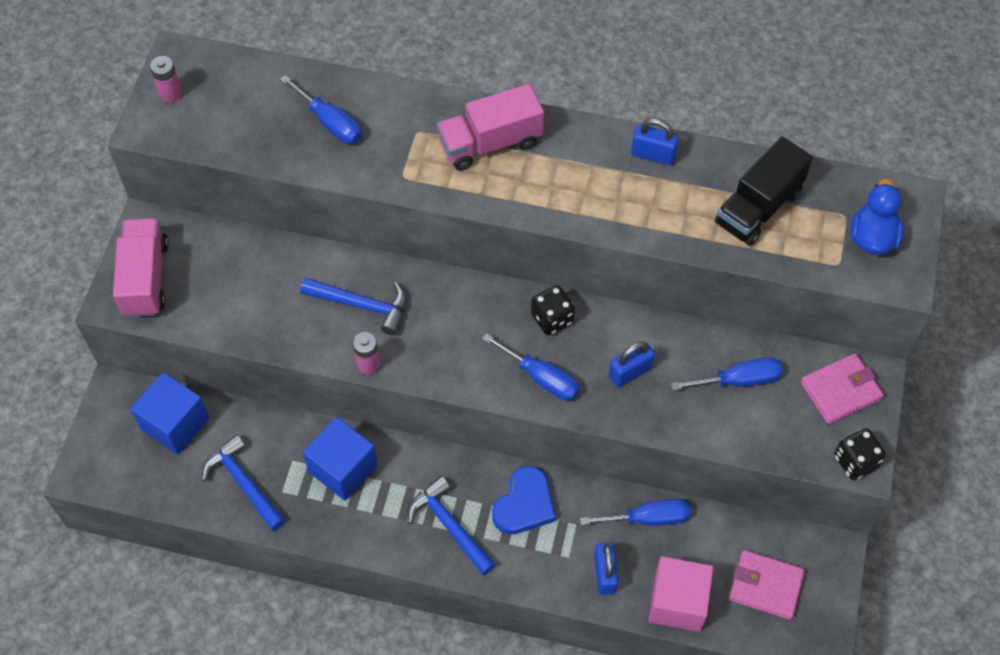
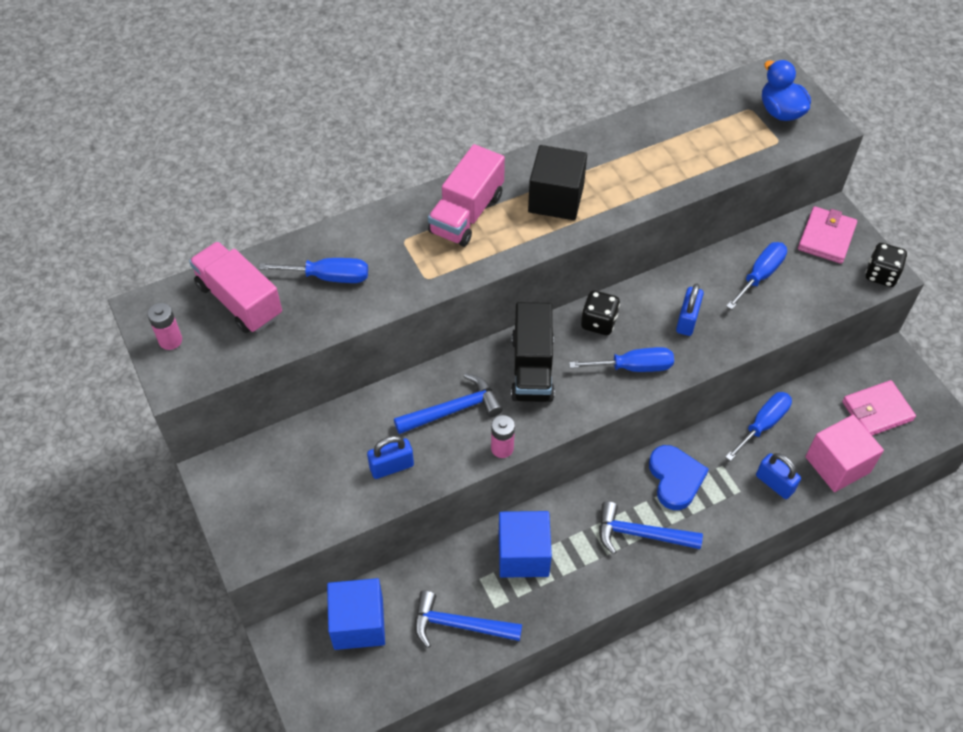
camera: 40 degrees left, 5 degrees down
pink truck [113,218,169,317] -> pink truck moved to [189,241,282,333]
blue padlock [631,118,679,165] -> blue padlock moved to [367,436,414,479]
black truck [715,136,813,246] -> black truck moved to [511,302,555,402]
none -> black cube [528,145,587,220]

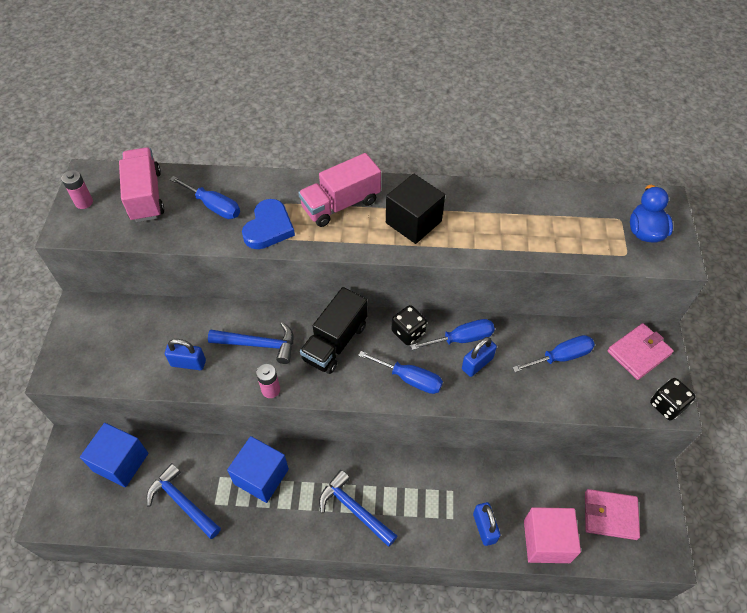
camera: 30 degrees right, 0 degrees up
blue heart [649,445,709,510] -> blue heart moved to [242,199,295,249]
blue screwdriver [726,392,792,461] -> blue screwdriver moved to [410,319,495,350]

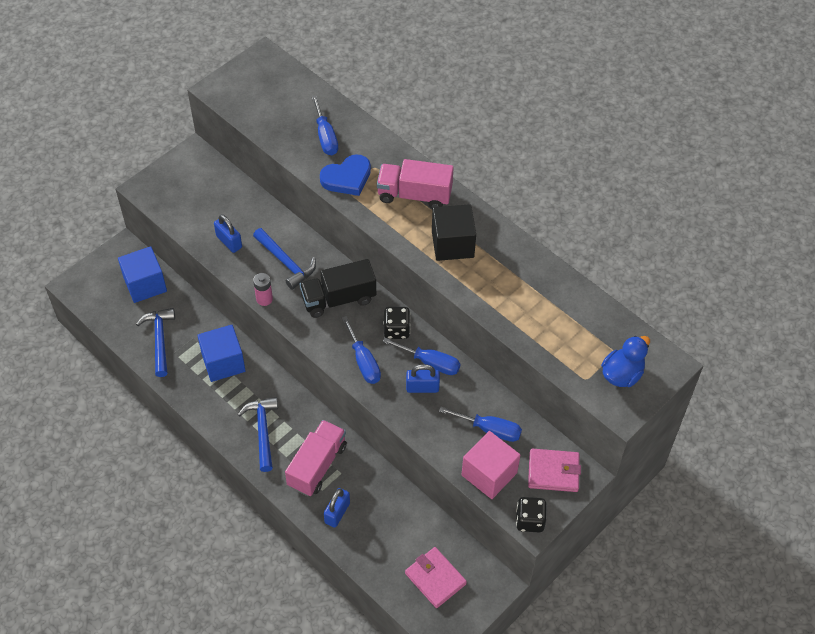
camera: 40 degrees right, 0 degrees up
pink battery [62,170,93,209] -> none
pink truck [119,147,164,222] -> pink truck moved to [285,420,347,496]
pink cube [524,507,581,563] -> pink cube moved to [462,431,520,499]

